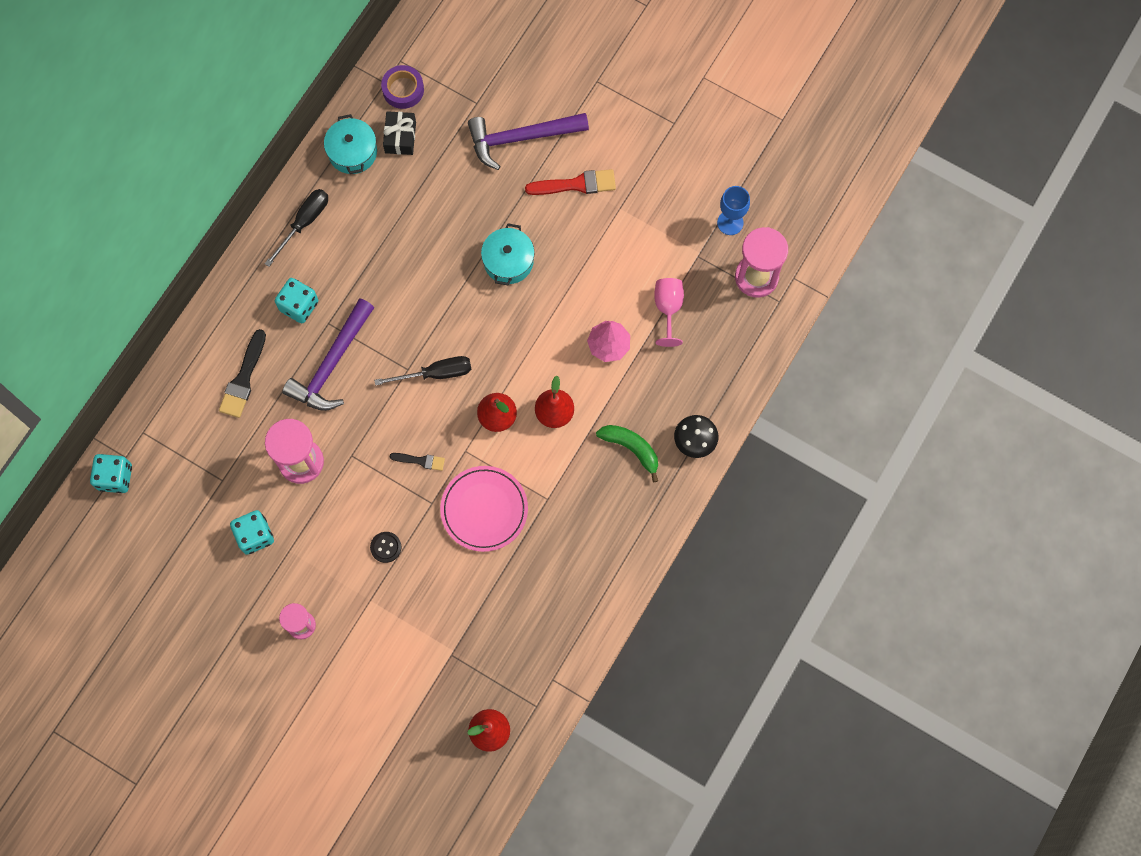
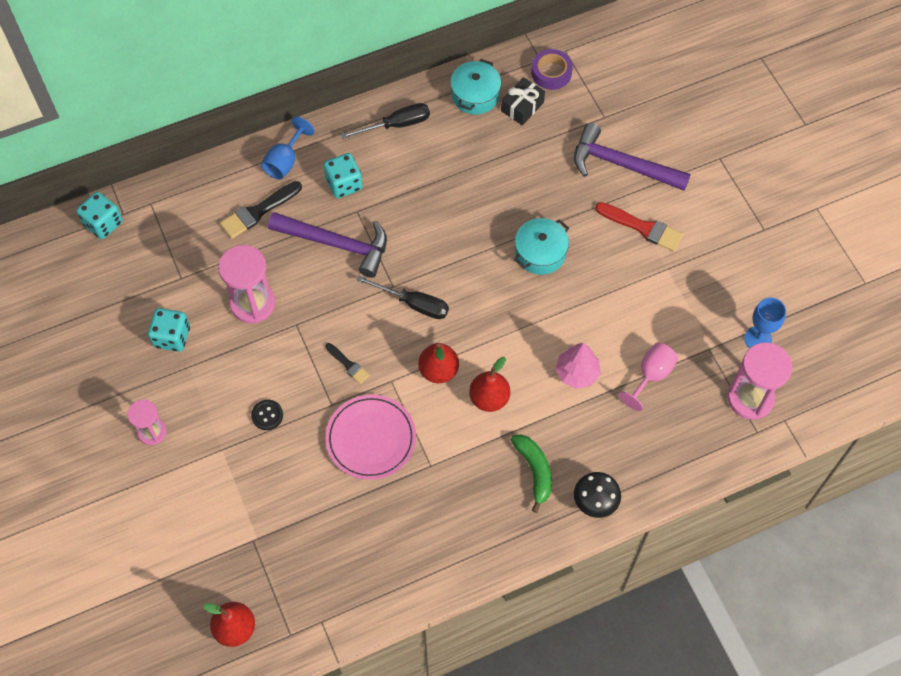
camera: 35 degrees right, 10 degrees down
purple hammer [282,298,374,411] -> purple hammer turned 135 degrees counterclockwise [268,212,387,278]
none -> blue goblet [261,117,315,180]

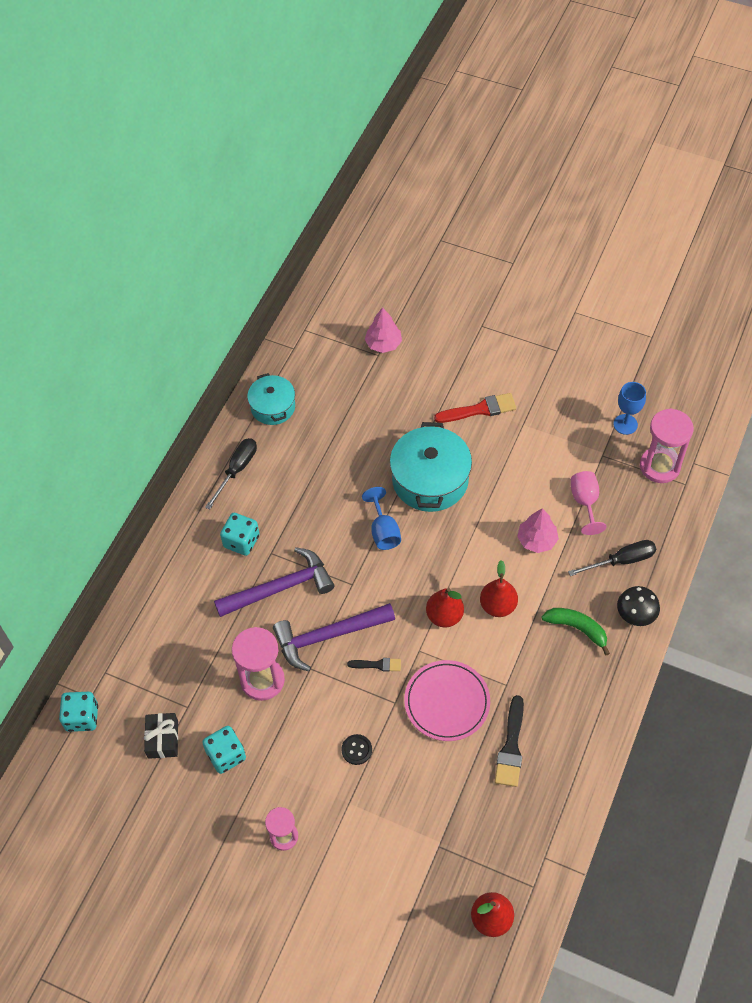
camera: 40 degrees left, 5 degrees down
black brush [220,181,302,239] -> black brush moved to [495,695,524,787]
blue goblet [261,117,315,180] -> blue goblet moved to [362,487,401,550]
black screwdriver [356,276,449,319] -> black screwdriver moved to [568,540,656,576]
black gift [501,77,545,125] -> black gift moved to [144,713,178,759]
turquoise pot [514,218,569,275] -> turquoise pot [390,422,472,512], size x1.64
purple tape [531,49,573,90] -> none
purple hammer [574,123,691,191] -> purple hammer moved to [273,603,395,671]
none -> pink tree [365,307,402,353]

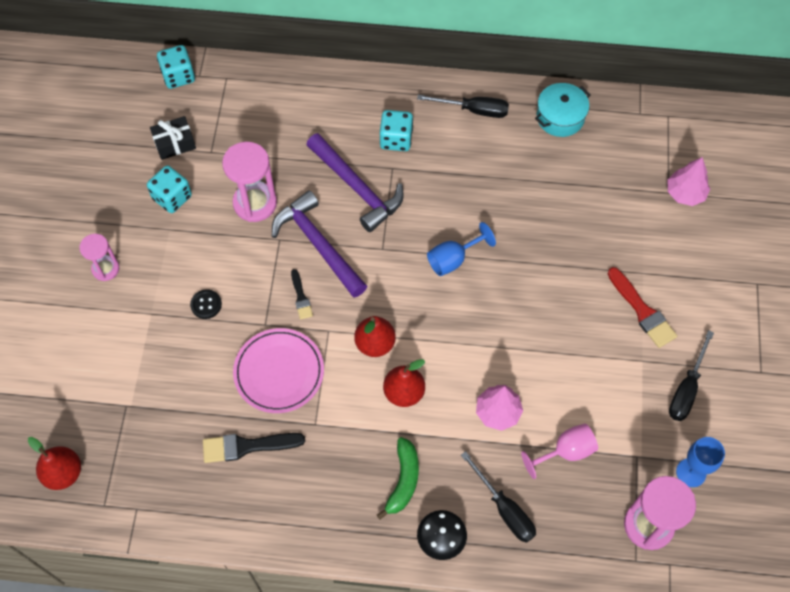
camera: 70 degrees right, 5 degrees up
turquoise pot [390,422,472,512] -> none
none -> black screwdriver [669,330,714,421]

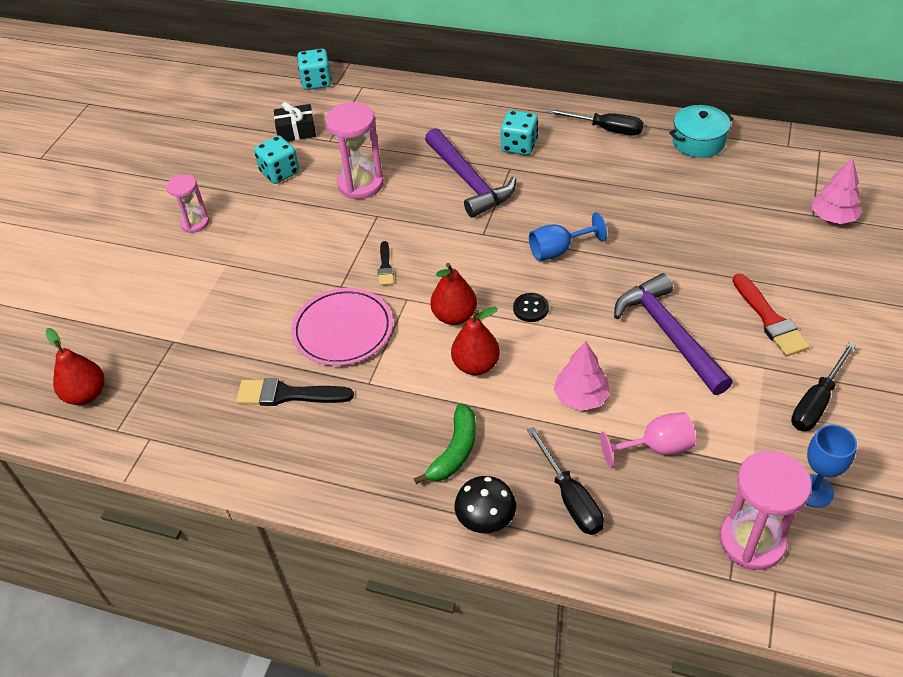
camera: 15 degrees right, 15 degrees down
black button [190,289,222,319] -> black button moved to [513,293,549,322]
purple hammer [272,190,367,297] -> purple hammer moved to [614,273,733,395]

